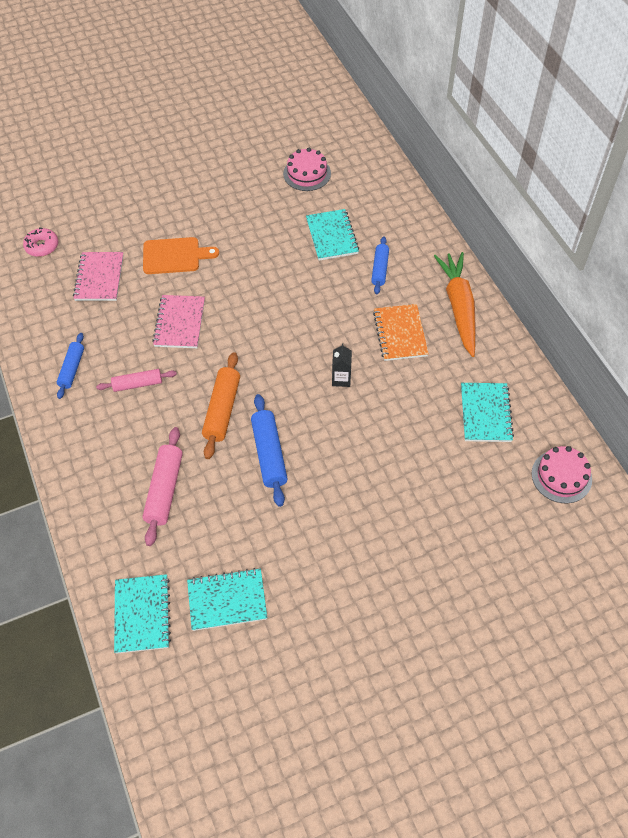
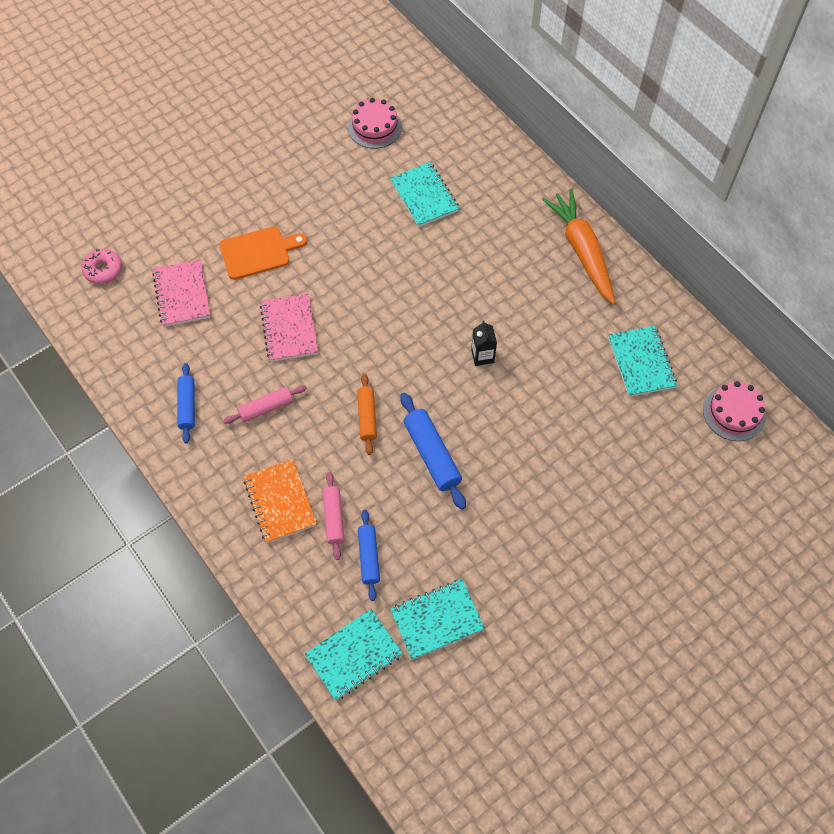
camera: 15 degrees left, 5 degrees up
turquoise notebook [114,574,171,654] -> turquoise notebook turned 75 degrees clockwise [305,609,403,700]
pink rolling pin [142,427,183,546] -> pink rolling pin [322,472,345,560], size x0.66
orange rolling pin [202,352,240,459] -> orange rolling pin [357,374,377,455], size x0.66
blue rolling pin [371,236,389,294] -> blue rolling pin moved to [358,510,380,601]
orange notebook [373,304,429,361] -> orange notebook moved to [243,459,317,543]

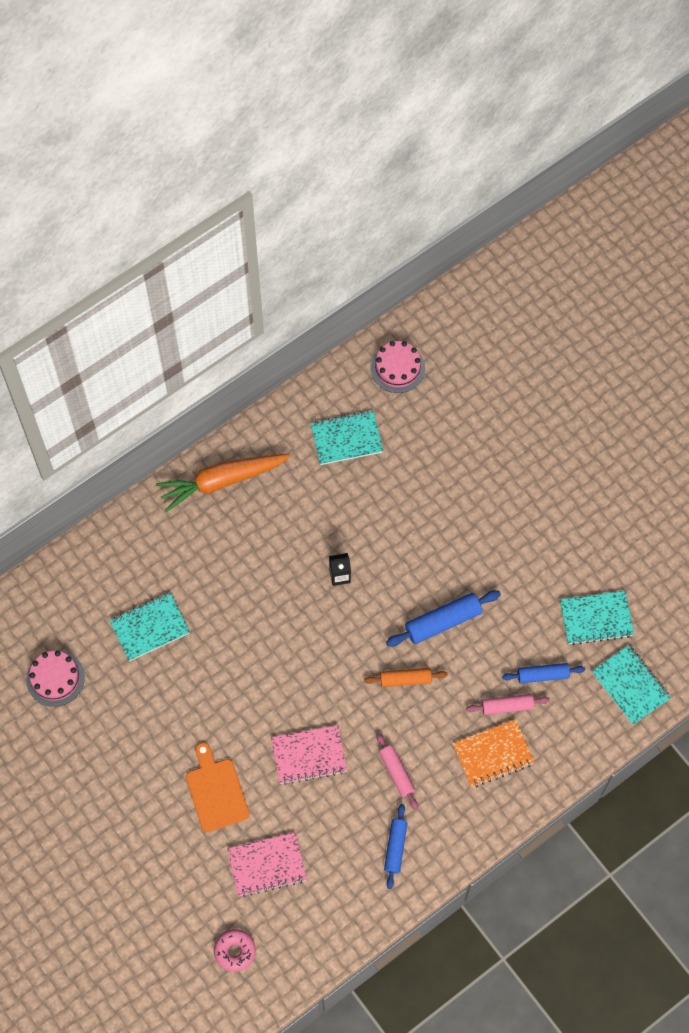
camera: 90 degrees left, 5 degrees up
blue rolling pin [178,363,195,443] -> blue rolling pin turned 75 degrees counterclockwise [384,804,407,889]
turquoise notebook [390,579,485,660] -> turquoise notebook turned 75 degrees counterclockwise [560,591,634,645]

